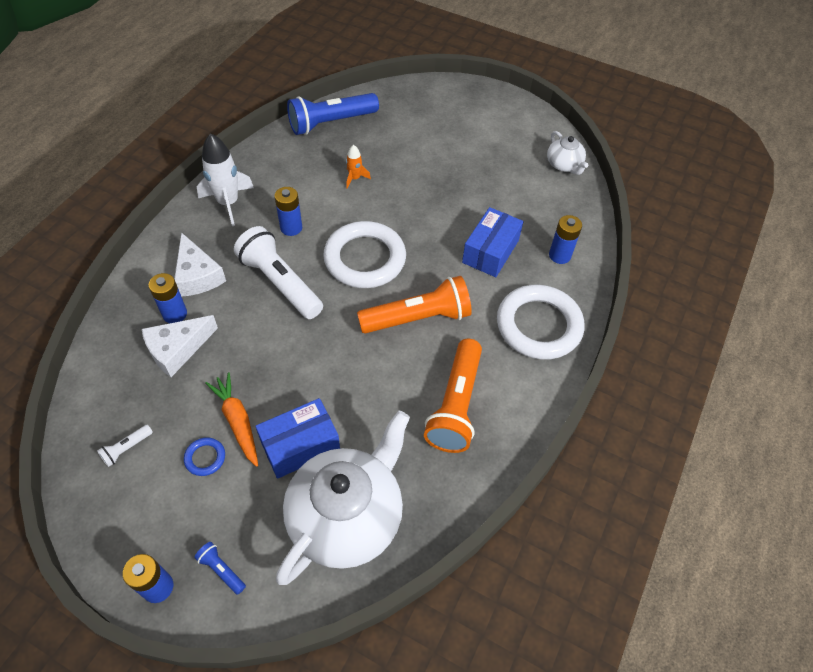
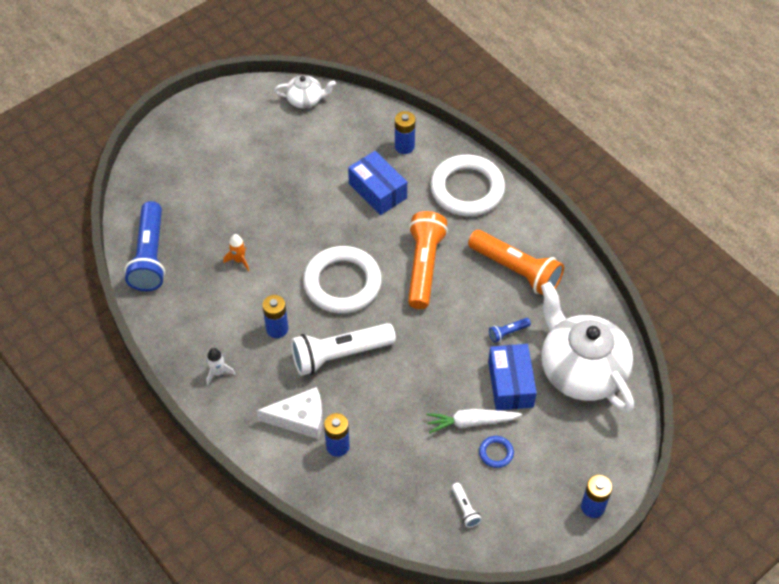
camera: 65 degrees left, 0 degrees up
white cheese [142,315,218,377] -> none
blue flashlight [194,542,246,595] -> blue flashlight moved to [489,318,531,343]
white rocket [197,133,254,226] -> white rocket [206,348,235,385], size x0.51
orange carrot [205,373,258,467] -> white carrot [426,409,522,434]

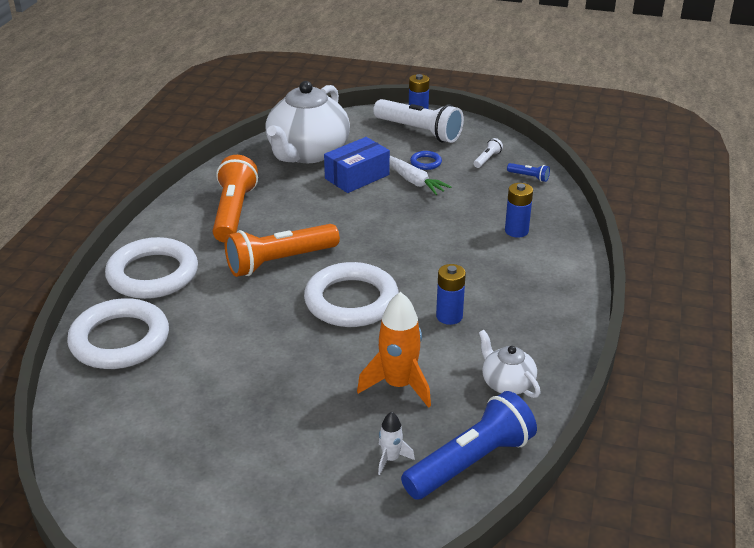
camera: 125 degrees left, 20 degrees down
white rocket [206,348,235,385] -> white rocket moved to [378,412,415,475]
orange rocket [223,234,249,271] -> orange rocket [357,292,431,408], size x1.95
white cheese [257,387,323,439] -> none
white teapot [274,75,336,108] -> white teapot moved to [479,330,541,398]
white flashlight [291,323,396,376] -> white flashlight moved to [373,99,464,143]
blue box [348,151,407,215] -> none
blue battery [395,111,415,154] -> white ring [67,298,169,369]
blue flashlight [489,318,531,343] -> blue flashlight moved to [507,163,550,182]

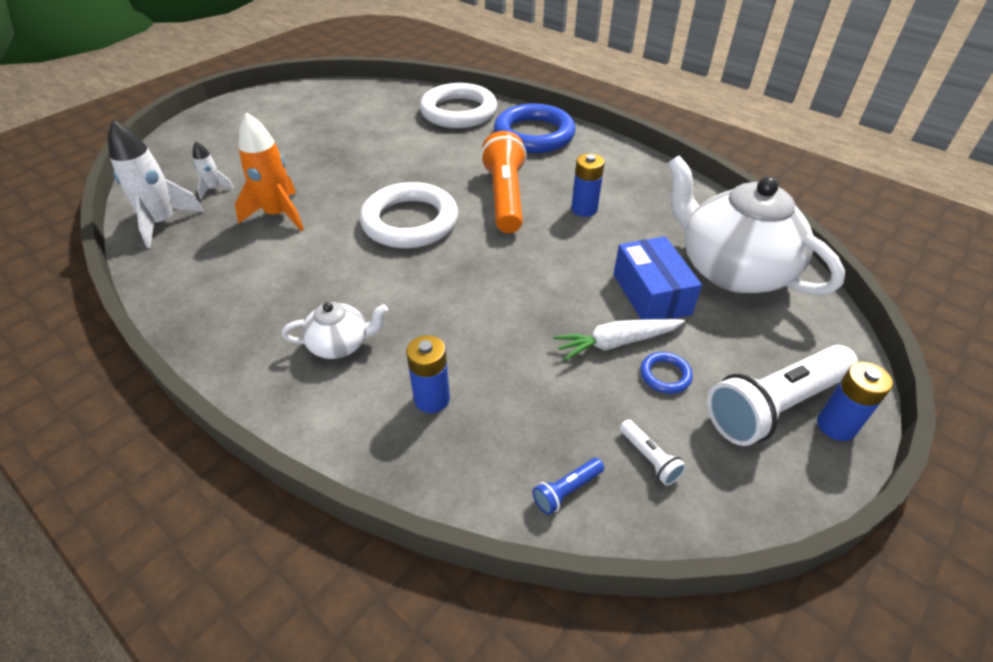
camera: 115 degrees right, 10 degrees up
white ring [105,237,198,299] -> blue ring [494,104,576,153]
orange flashlight [213,155,258,242] -> none
blue flashlight [401,391,537,500] -> white rocket [108,120,204,248]
blue battery [436,264,466,325] -> blue battery moved to [571,154,605,217]
white teapot [479,330,541,398] -> white teapot moved to [282,302,388,359]

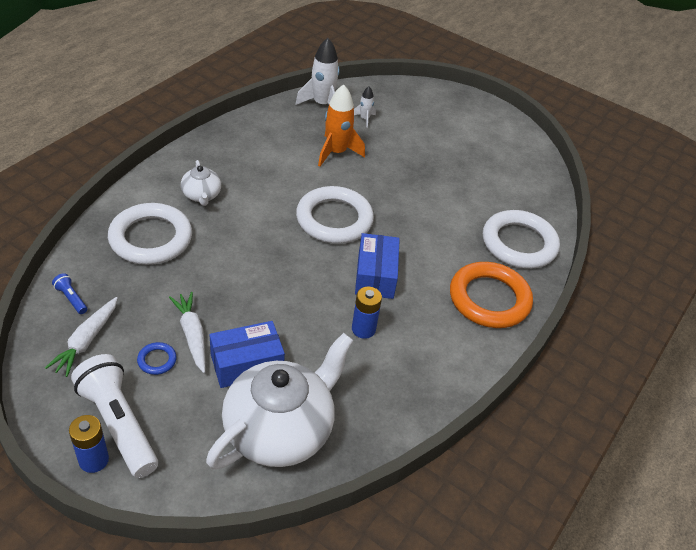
camera: 80 degrees right, 0 degrees up
blue battery [406,335,450,413] -> white ring [108,203,192,265]
orange flashlight [480,131,527,233] -> blue box [355,233,400,299]
blue ring [494,104,576,153] -> orange ring [450,262,533,328]
white flashlight [620,420,686,486] -> white carrot [45,297,118,377]

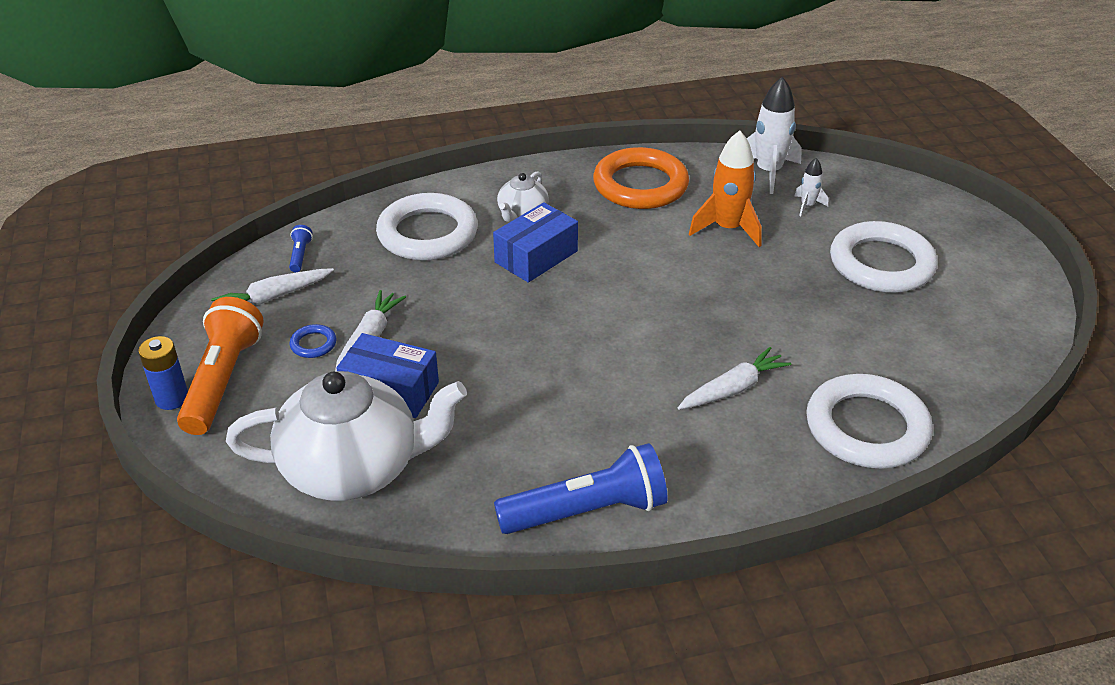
camera: 45 degrees right, 5 degrees down
white flashlight [71,354,158,478] -> orange flashlight [177,297,264,435]
white ring [296,186,374,244] -> white ring moved to [830,221,937,293]
blue battery [352,287,382,339] -> none
blue box [355,233,400,299] -> blue box moved to [493,202,578,283]
orange ring [450,262,533,328] -> orange ring moved to [593,147,689,209]
none -> blue flashlight [494,443,668,534]
none -> white carrot [678,347,791,410]

